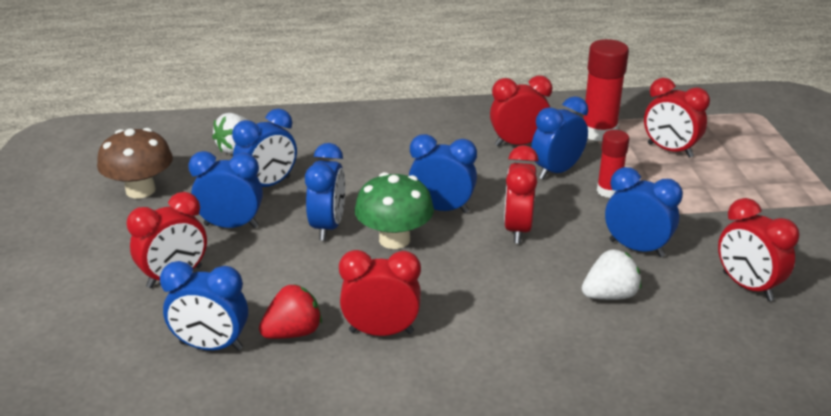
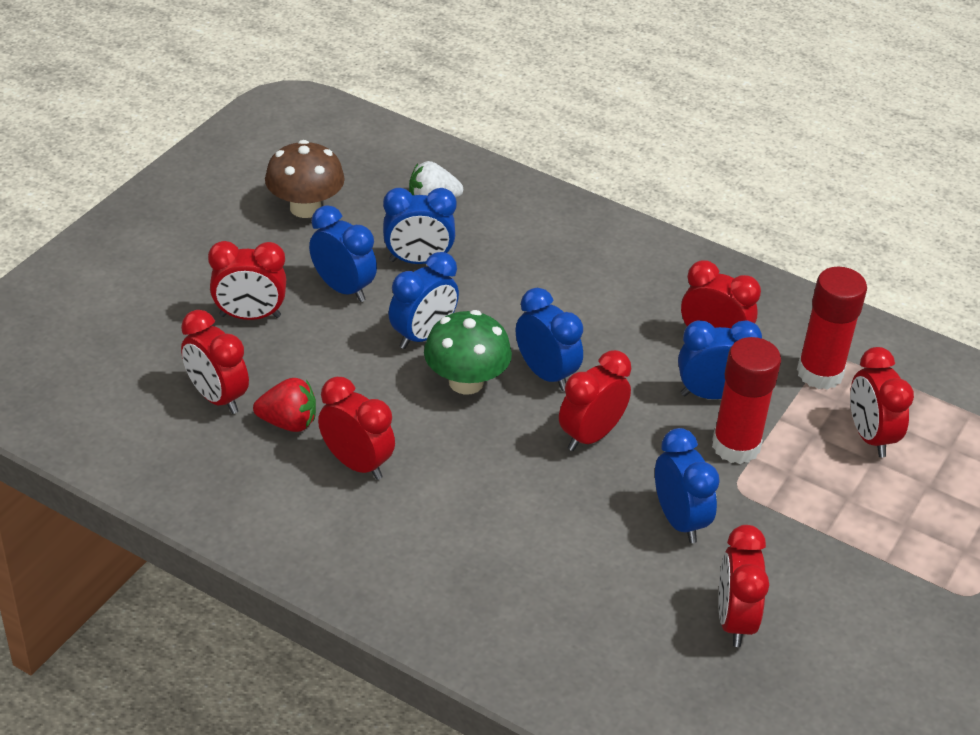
camera: 35 degrees right, 10 degrees up
blue clock [160,261,248,351] -> red clock [181,310,249,414]
white strawberry [582,249,642,300] -> none
red glue stick [597,130,629,198] -> red glue stick [712,337,781,464], size x1.61

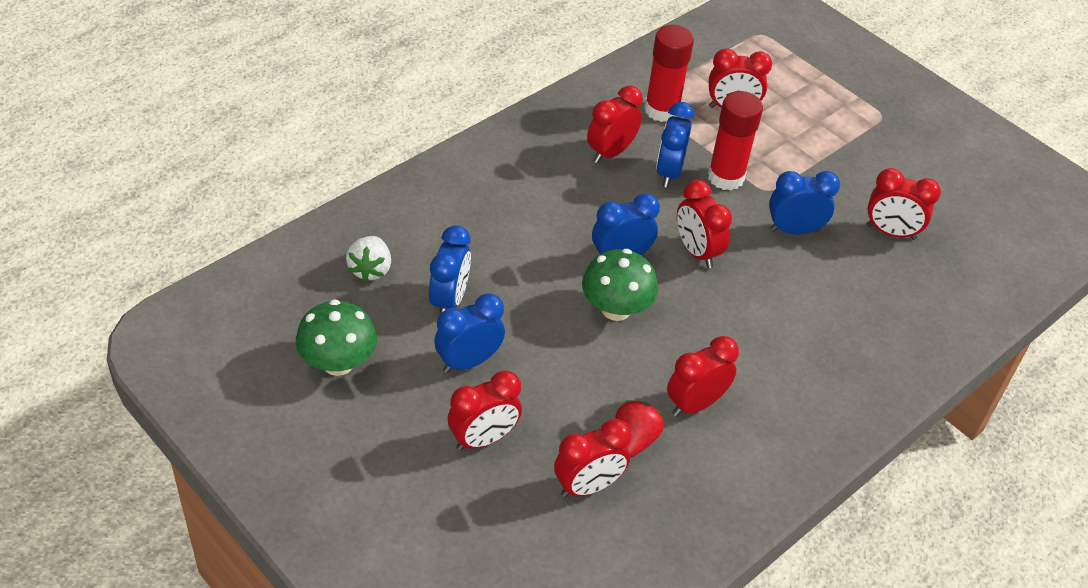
camera: 75 degrees left, 5 degrees up
red clock [208,241,287,320] -> red clock turned 45 degrees clockwise [447,370,522,451]
brown mushroom [265,140,345,218] -> green mushroom [296,299,377,376]
blue clock [389,252,459,349] -> none

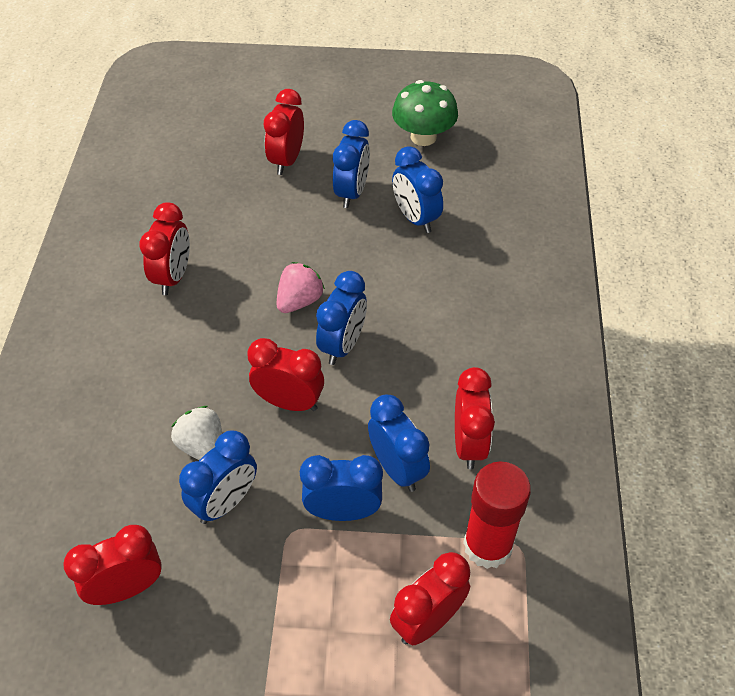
camera: 140 degrees right, 5 degrees up
white strawberry [346,236,391,282] -> white strawberry moved to [171,406,222,460]
red clock [554,419,631,498] -> none
green mushroom [582,249,658,321] -> pink strawberry [277,262,325,313]
red strawberry [615,400,664,458] -> none
red glue stick [708,91,763,190] -> blue clock [300,455,383,521]

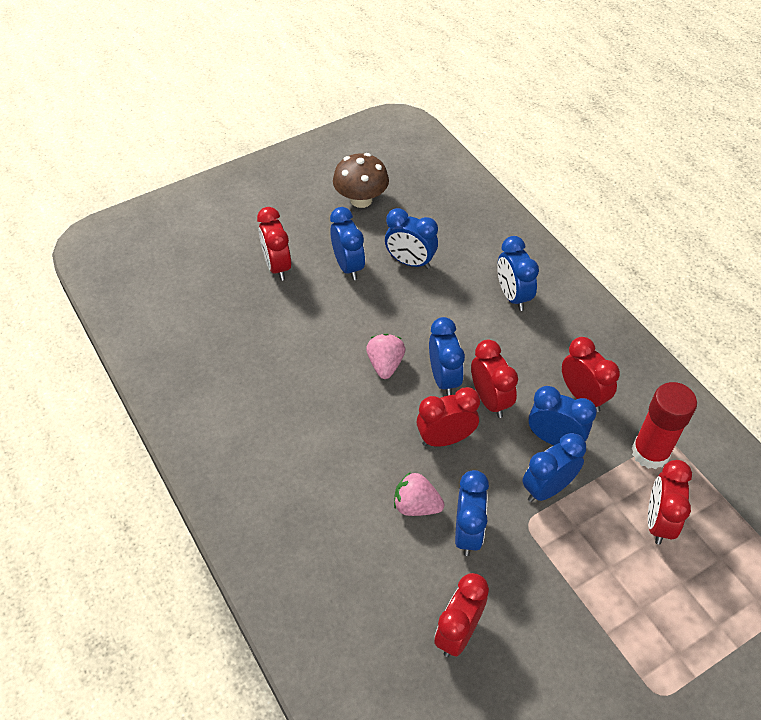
camera: 35 degrees left, 0 degrees up
red clock [140,202,190,295] -> red clock moved to [471,340,518,418]
white strawberry [171,406,222,460] -> pink strawberry [394,472,444,516]
green mushroom [392,80,458,146] -> brown mushroom [333,153,389,208]
none -> blue clock [497,236,539,311]

